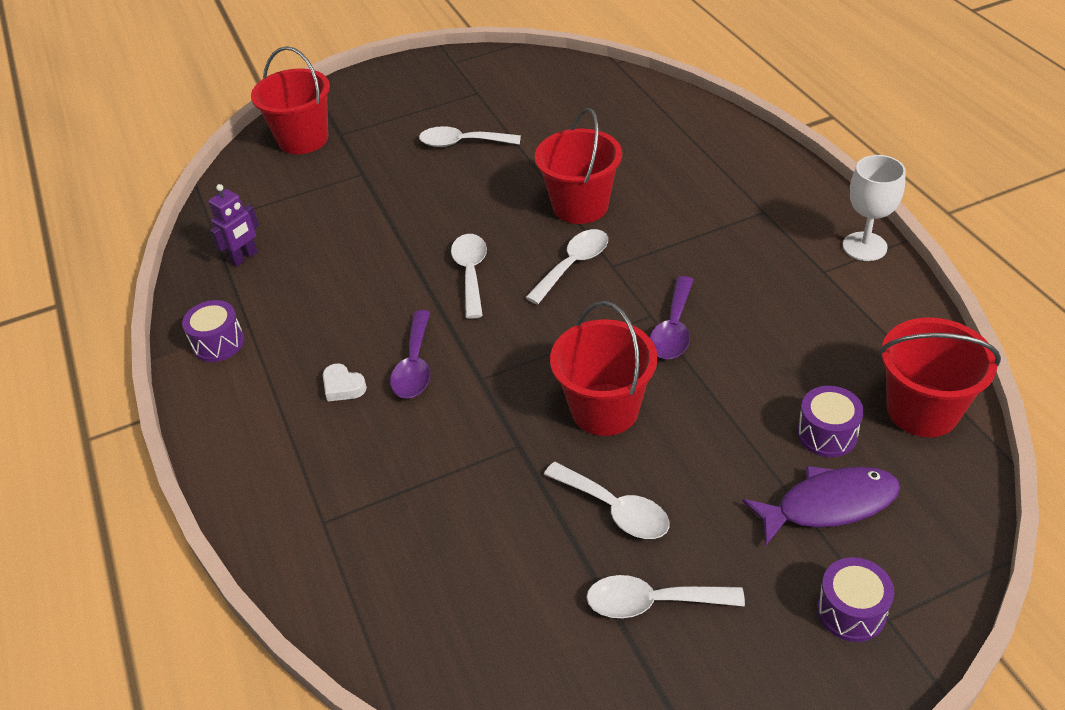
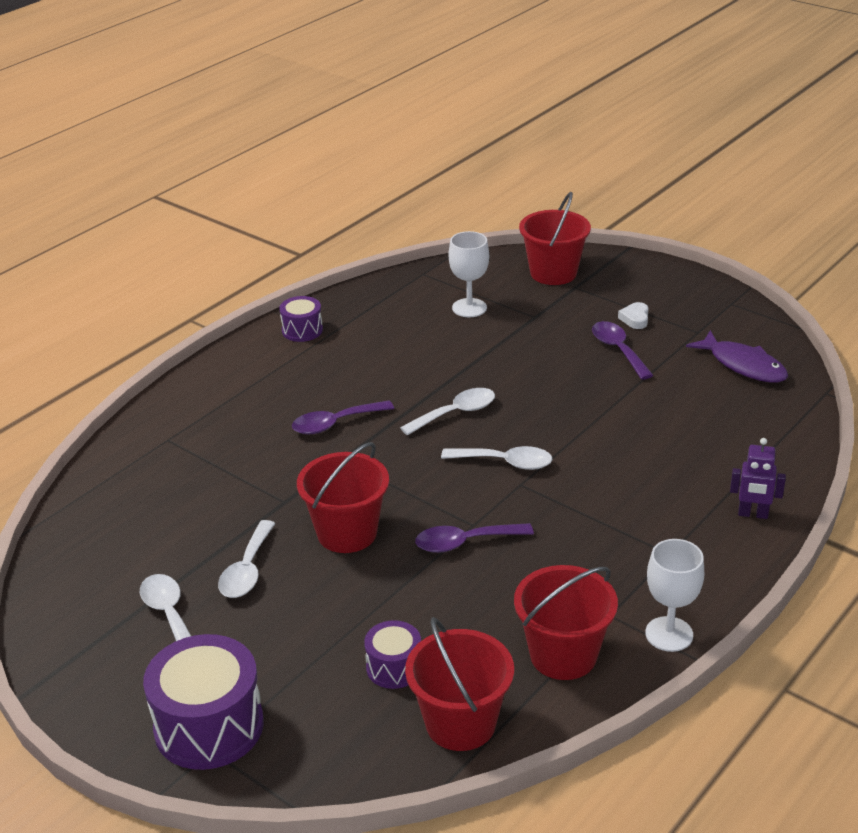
camera: 60 degrees right, 10 degrees down
purple robot [208,184,259,267] -> purple robot moved to [730,438,786,519]
white heart [323,364,367,402] -> white heart moved to [618,302,649,329]
white spoon [419,126,521,147] -> purple spoon [592,321,654,380]
red bucket [535,108,622,224] -> red bucket moved to [514,565,618,680]
purple fish [742,466,900,545] -> purple fish moved to [686,330,788,383]
purple drum [817,557,894,642] -> purple drum [143,634,264,770], size x1.87
none -> white goblet [449,231,489,317]

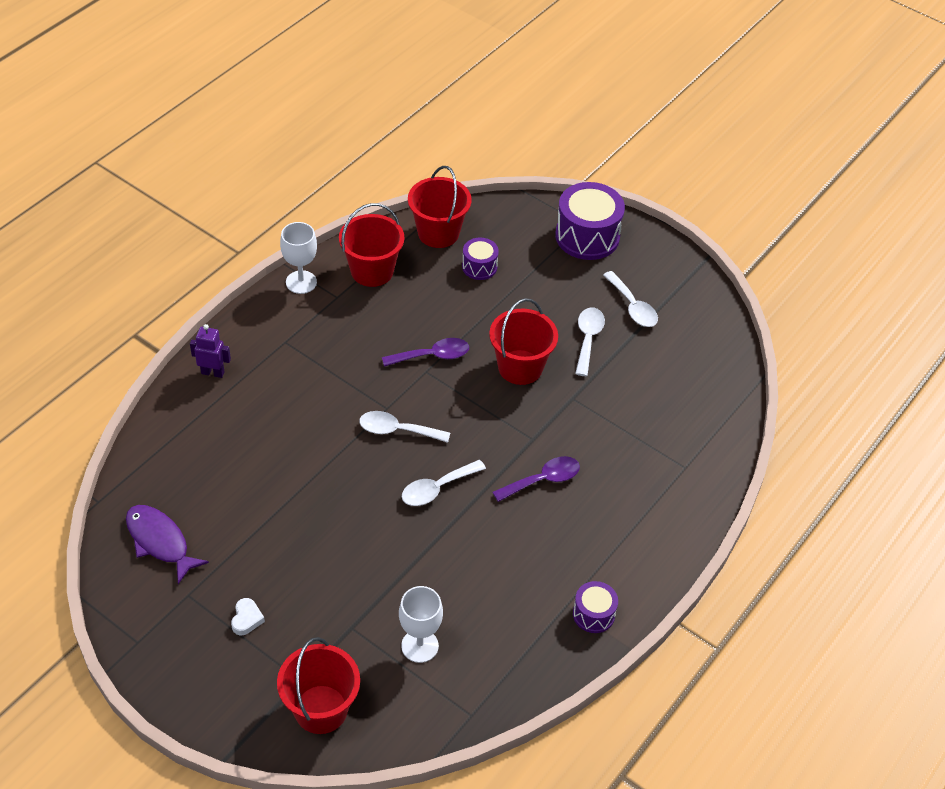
camera: 175 degrees right, 15 degrees up
purple spoon [592,321,654,380] -> none

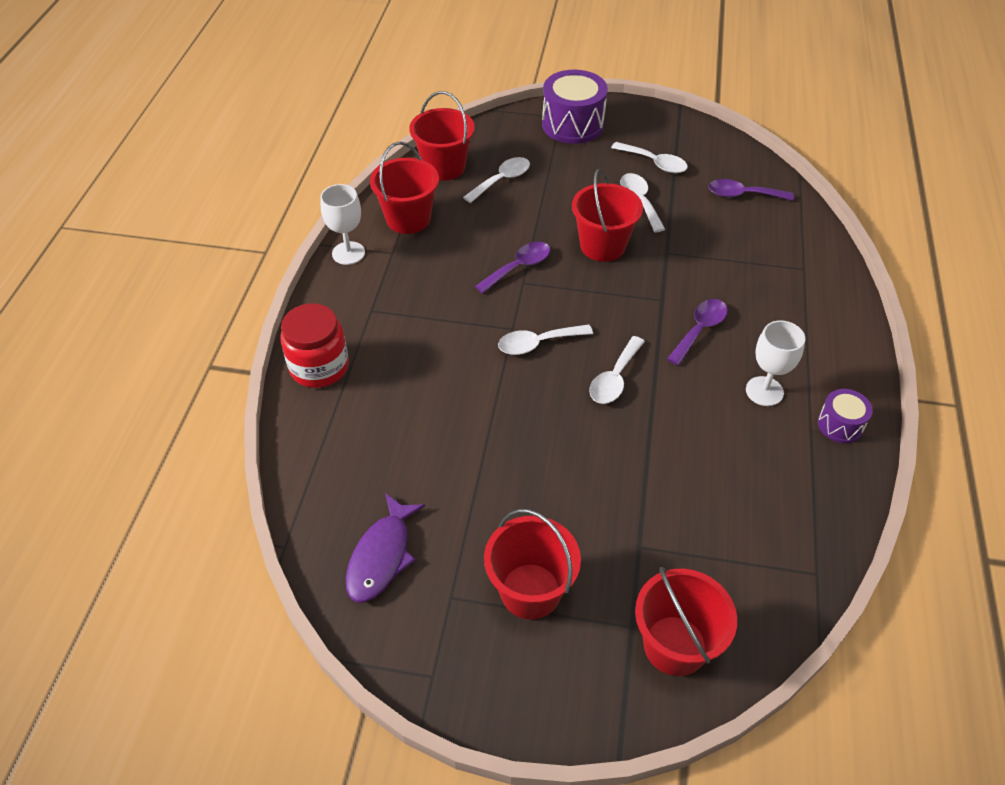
camera: 25 degrees left, 0 degrees up
purple fish [126,505,209,584] -> purple fish turned 90 degrees counterclockwise [346,493,425,603]
purple robot [190,324,231,378] -> red jar [280,303,349,388]
white heart [231,598,265,635] -> red bucket [484,509,581,619]
white goblet [399,586,443,663] -> white goblet moved to [746,320,805,406]
purple drum [462,238,499,280] -> white spoon [463,157,530,203]
none -> purple spoon [708,179,794,201]

